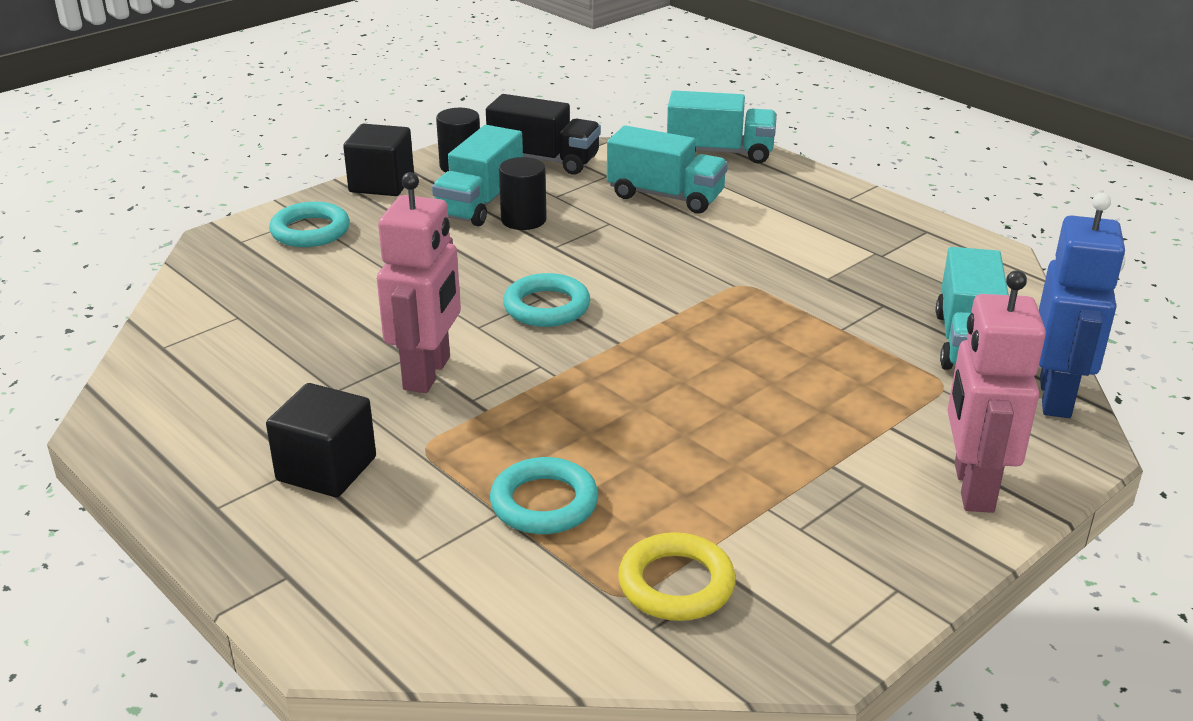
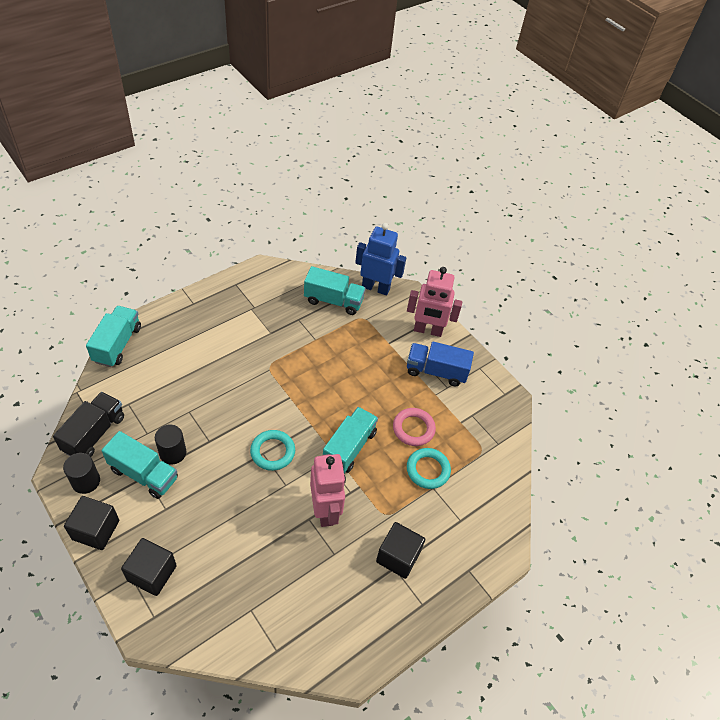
camera: 90 degrees left, 20 degrees up
turquoise ring [269,202,350,247] -> black cube [121,538,177,596]
pink robot [377,172,461,393] -> pink robot turned 60 degrees clockwise [310,454,346,527]
turquoise truck [607,125,728,213] -> turquoise truck moved to [323,407,378,473]
yellow ring [618,532,736,621] -> none
none -> pink ring [393,408,436,446]
none -> blue truck [407,342,474,387]

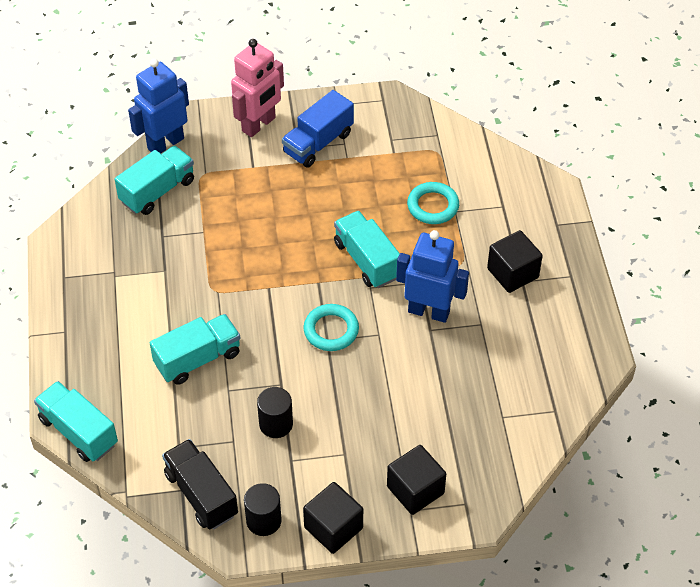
camera: 55 degrees left, 0 degrees up
turquoise truck [102,431,178,499] -> turquoise truck moved to [150,314,240,385]
pink robot [310,454,346,527] -> blue robot [396,230,469,323]
pink ring [393,408,436,446] -> none

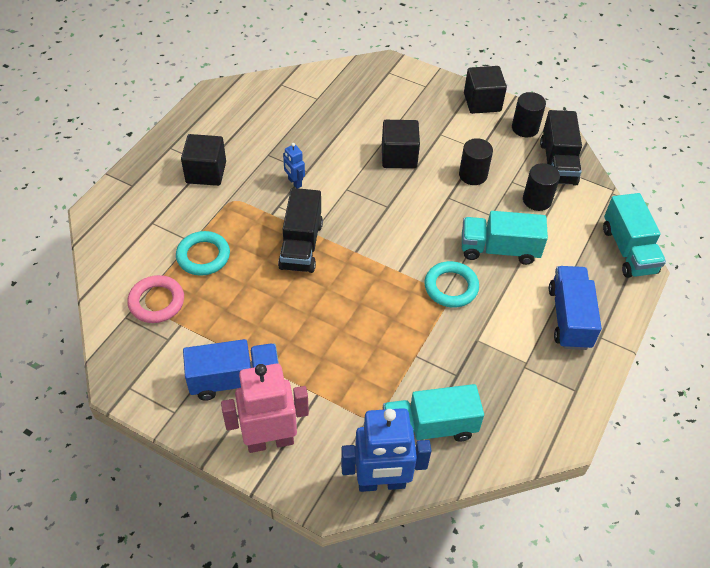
camera: 145 degrees left, 0 degrees up
turquoise ring [304,304,359,351] -> turquoise ring moved to [424,261,479,308]
turquoise truck [334,211,400,288] -> black truck [278,188,323,273]
black cube [387,445,446,515] -> black cube moved to [382,120,420,169]
blue robot [396,230,469,323] -> blue robot [283,143,305,188], size x0.47
none -> pink ring [127,275,184,323]
none -> black cylinder [523,163,560,211]
none -> blue truck [549,266,602,350]

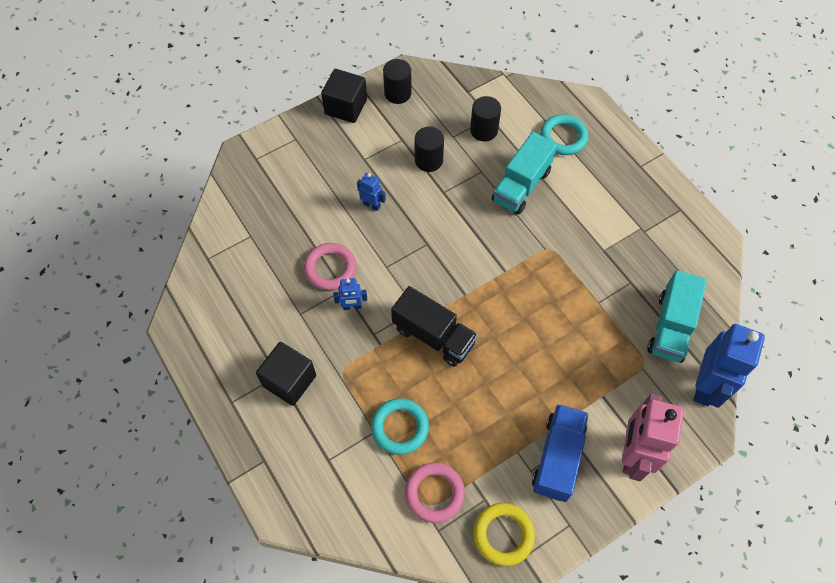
camera: 60 degrees left, 10 degrees up
black cube [382,120,420,169] -> blue robot [357,173,386,211]
turquoise ring [424,261,479,308] -> turquoise ring moved to [540,114,588,155]
black truck [540,110,582,186] -> none
blue truck [549,266,602,350] -> none
turquoise truck [603,193,666,278] -> none
none -> pink ring [304,243,356,290]
none -> yellow ring [474,503,535,566]

